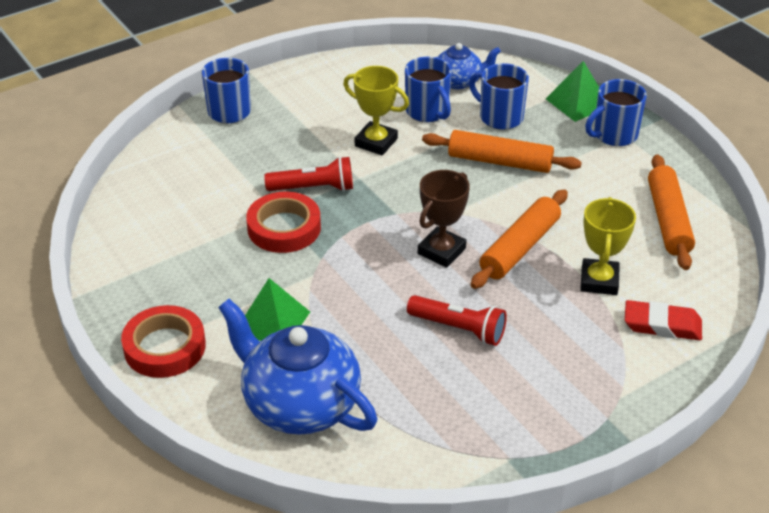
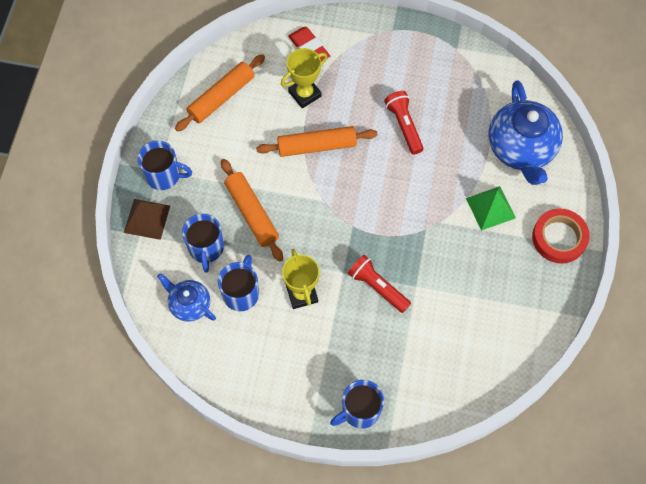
camera: 135 degrees left, 25 degrees up
red tape [246,191,321,253] -> none
brown trophy [418,170,470,268] -> none
green pyramid [546,61,599,122] -> brown pyramid [124,199,170,240]

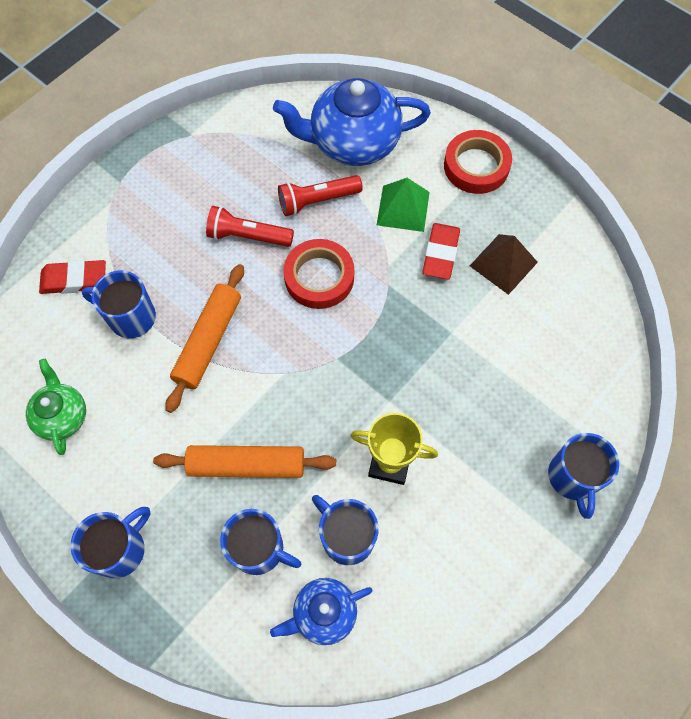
camera: 60 degrees left, 0 degrees up
brown pyramid [124,199,170,240] -> brown pyramid moved to [470,234,538,295]
orange rolling pin [175,54,265,131] -> green teapot [26,359,86,455]
yellow trophy [281,48,327,109] -> blue mug [82,270,156,338]
red flashlight [348,255,411,313] -> red flashlight moved to [278,175,363,216]
blue teapot [488,80,563,185] -> blue teapot turned 150 degrees clockwise [273,78,431,166]
none -> red tape [283,239,354,309]
none -> red eraser [423,223,460,279]

